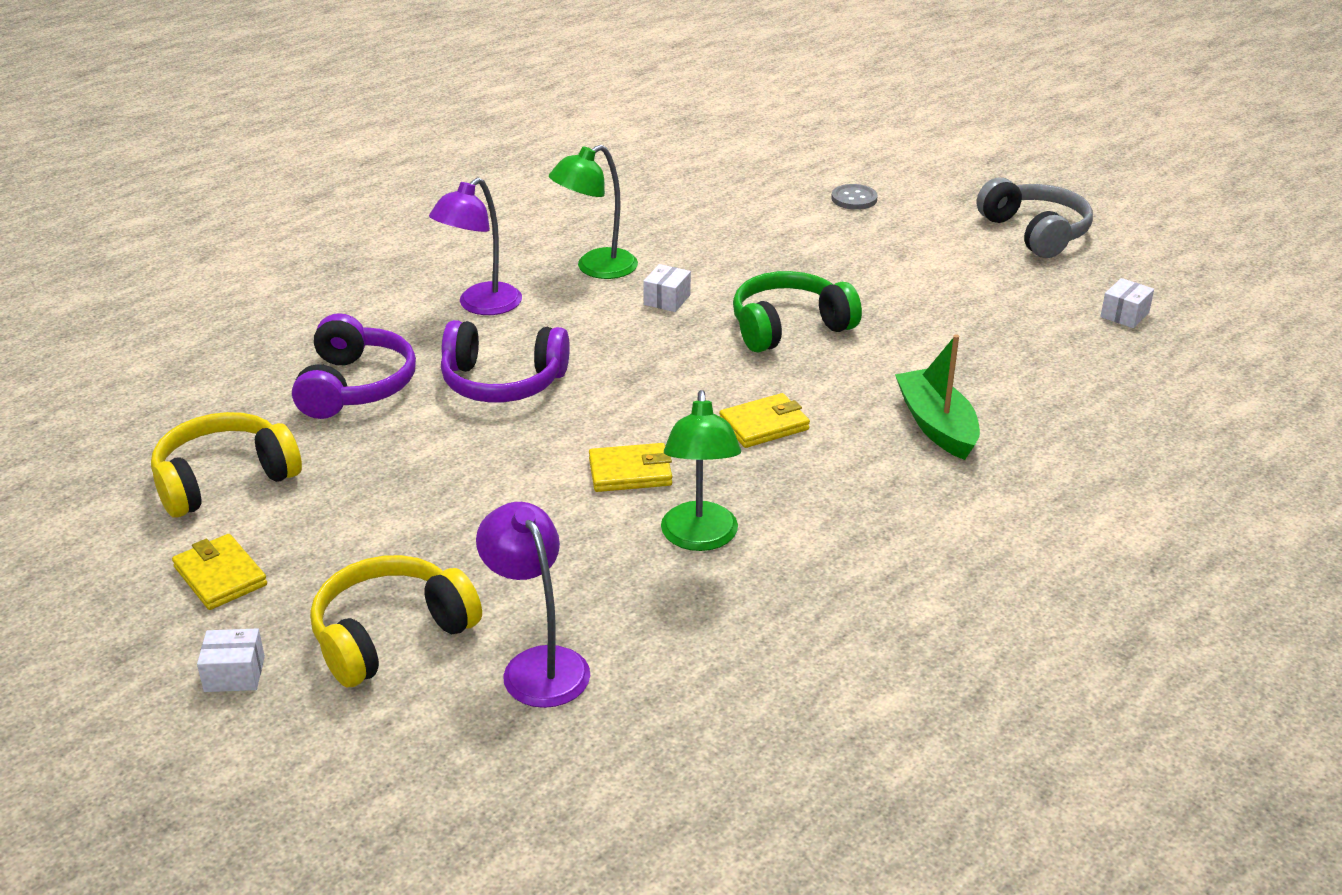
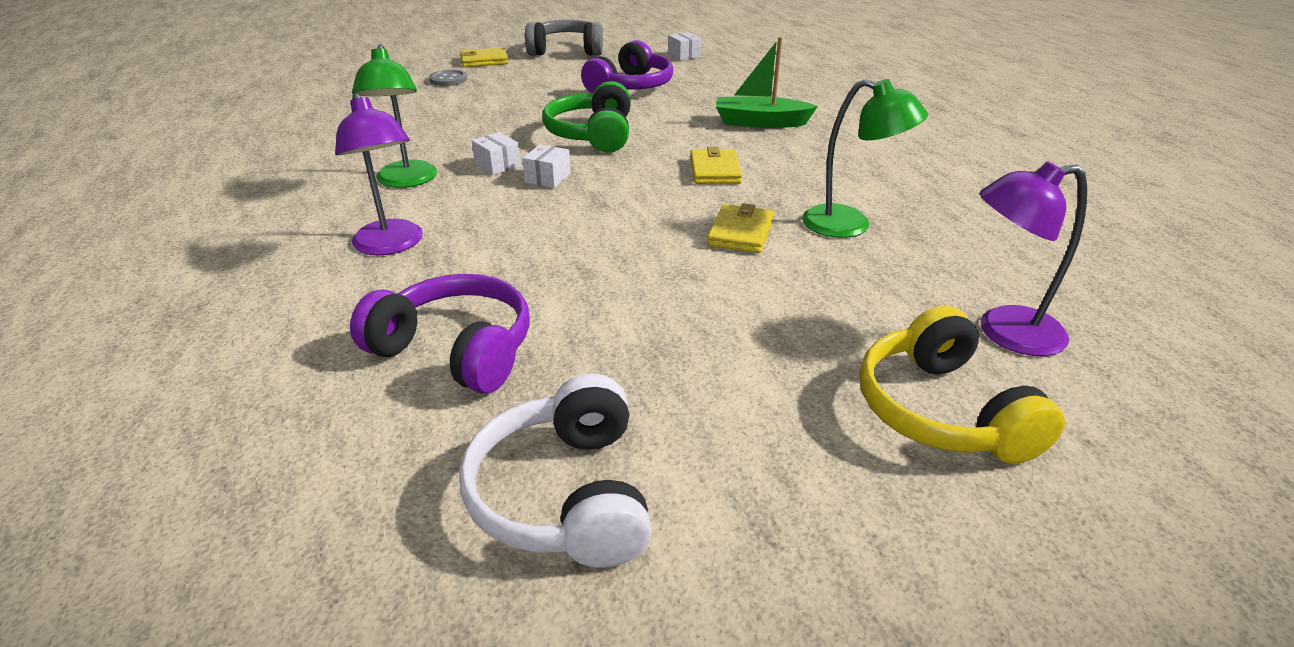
camera: 65 degrees left, 0 degrees up
yellow headphones [151,412,302,518] -> white headphones [459,374,652,568]
yellow wallet [172,534,267,610] -> yellow wallet moved to [460,48,508,67]
white box [197,628,265,692] -> white box moved to [522,145,571,188]
purple headphones [441,320,570,402] -> purple headphones moved to [581,40,673,93]

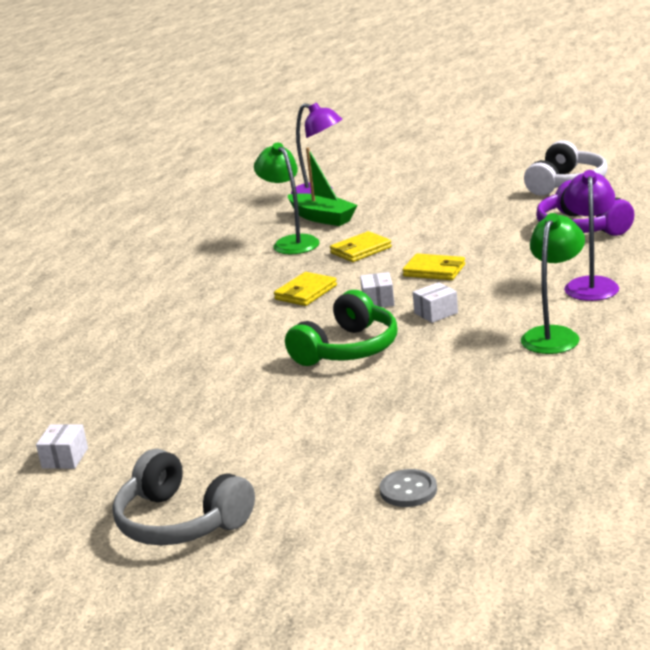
camera: 140 degrees left, 10 degrees down
yellow wallet [460,48,508,67] -> yellow wallet moved to [403,254,465,280]
white box [472,132,521,175] -> white box moved to [360,272,394,307]
purple headphones [581,40,673,93] -> none
green boat [716,37,818,128] -> green boat moved to [288,147,358,226]
yellow headphones [859,306,1065,464] -> none

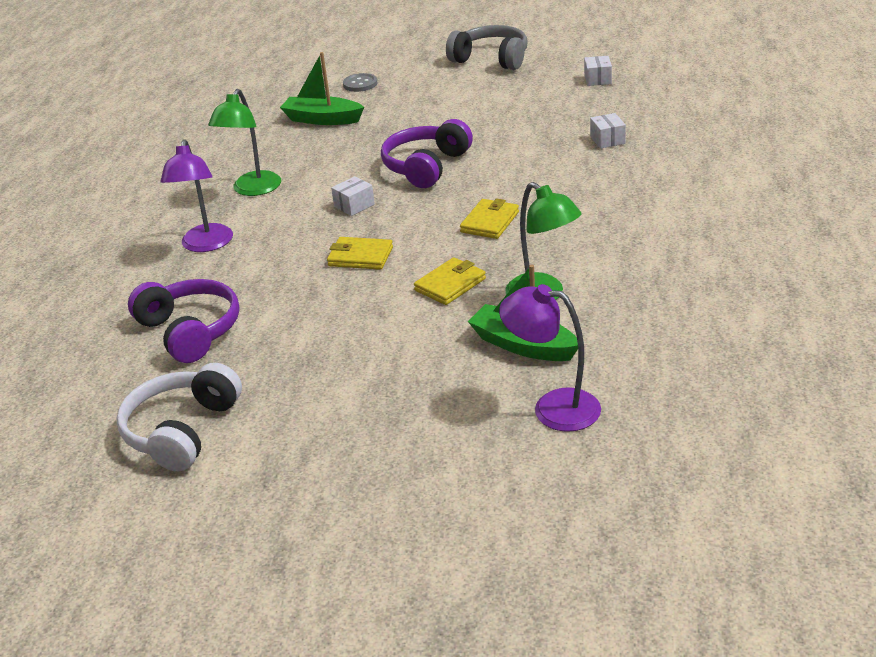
camera: 170 degrees right, 10 degrees up
green headphones [285,290,398,366] -> purple headphones [381,119,473,188]
white box [360,272,394,307] -> white box moved to [590,113,626,149]
none -> green boat [280,52,364,125]

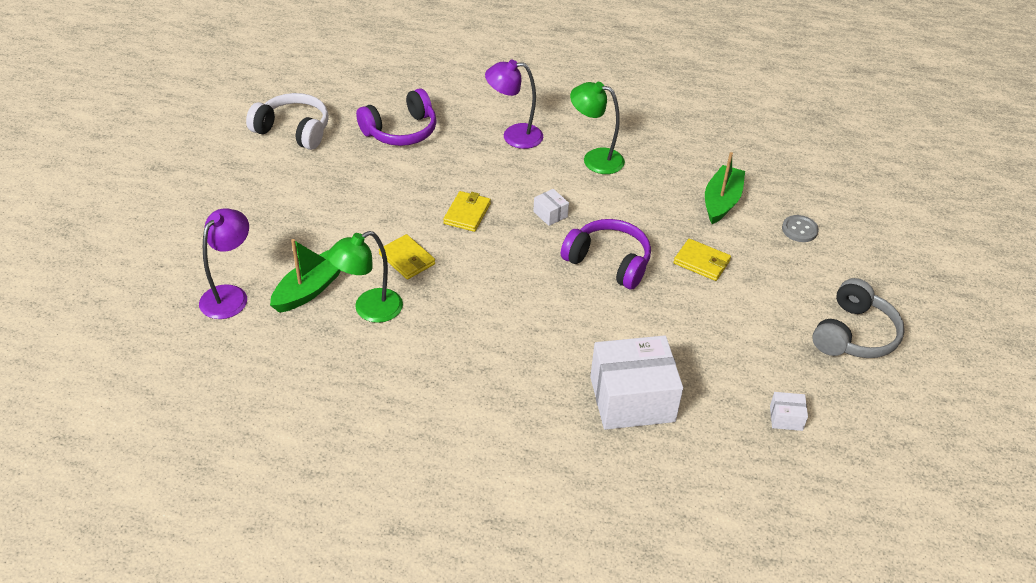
camera: 90 degrees right, 10 degrees up
yellow wallet [460,198,519,239] -> yellow wallet moved to [674,239,731,281]
white box [590,113,626,149] -> white box [590,335,683,430], size x2.39

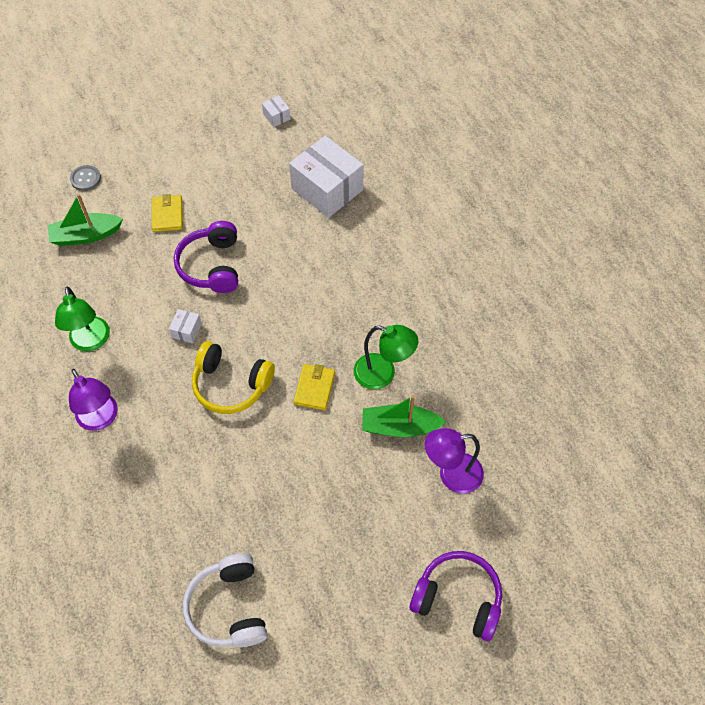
camera: 125 degrees left, 15 degrees up
purple headphones [356,88,437,146] -> purple headphones moved to [410,551,502,641]
yellow wallet [443,191,491,232] -> yellow headphones [192,341,275,414]
grey headphones [812,278,905,358] -> none

